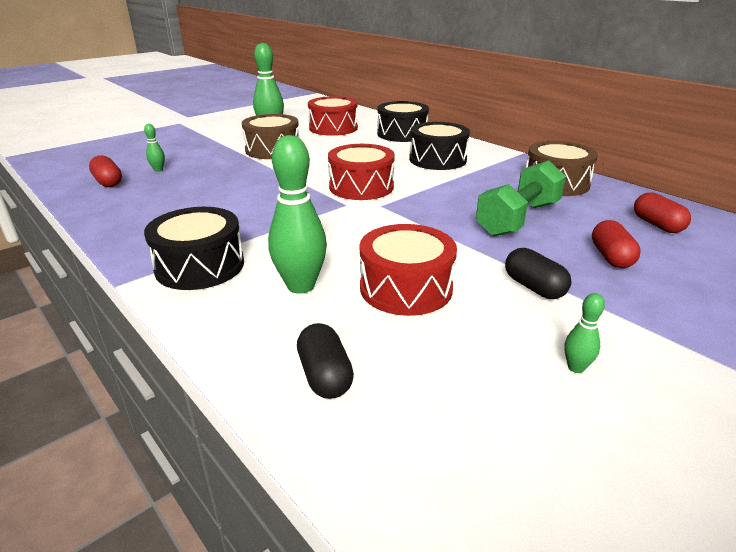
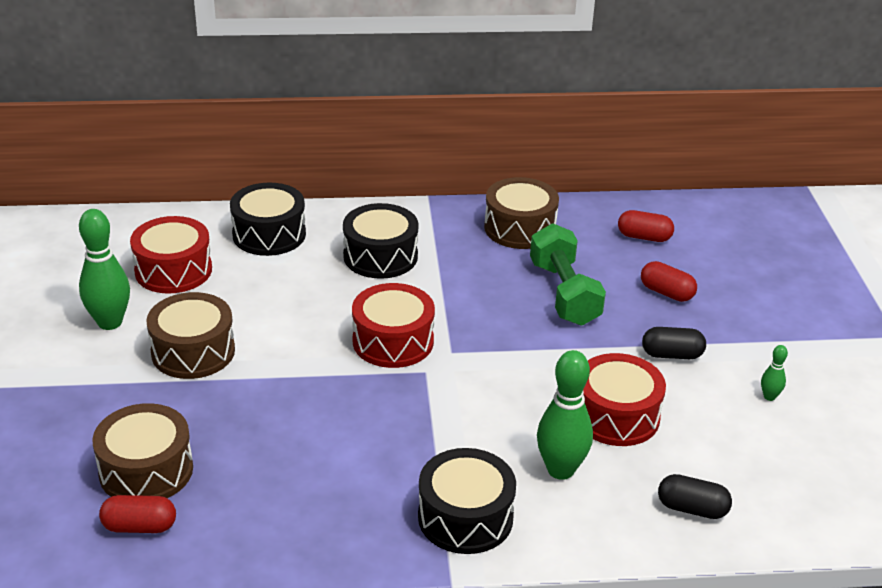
camera: 55 degrees left, 5 degrees up
green bowling pin [144,124,165,172] -> brown drum [92,403,193,498]

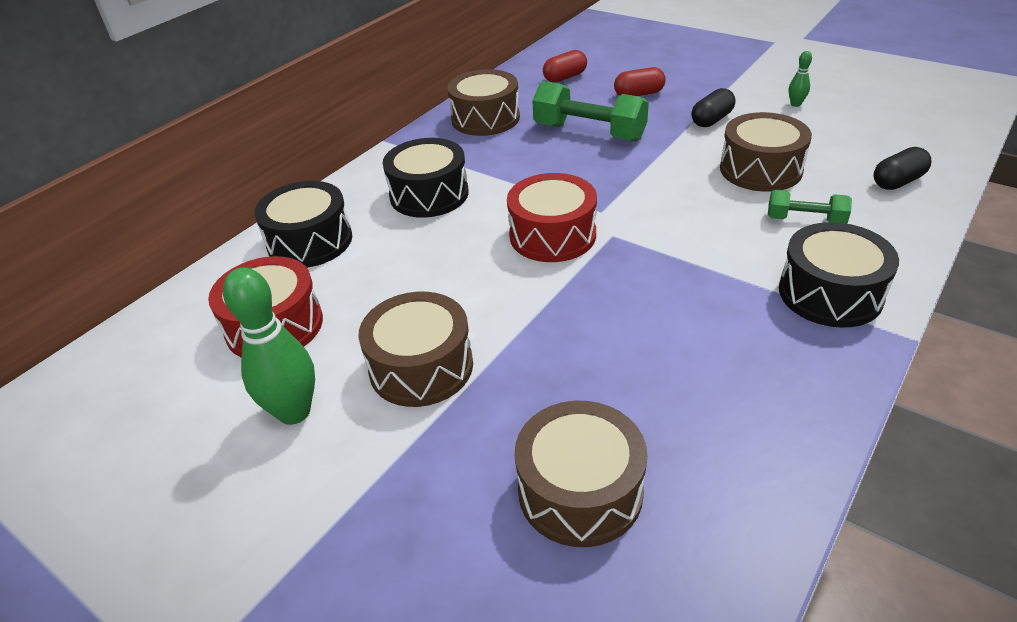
camera: 45 degrees left, 5 degrees up
red capsule [99,495,176,533] -> none
green bowling pin [537,350,593,480] -> green dumbbell [768,189,852,224]
red drum [583,353,666,446] -> brown drum [720,112,812,192]

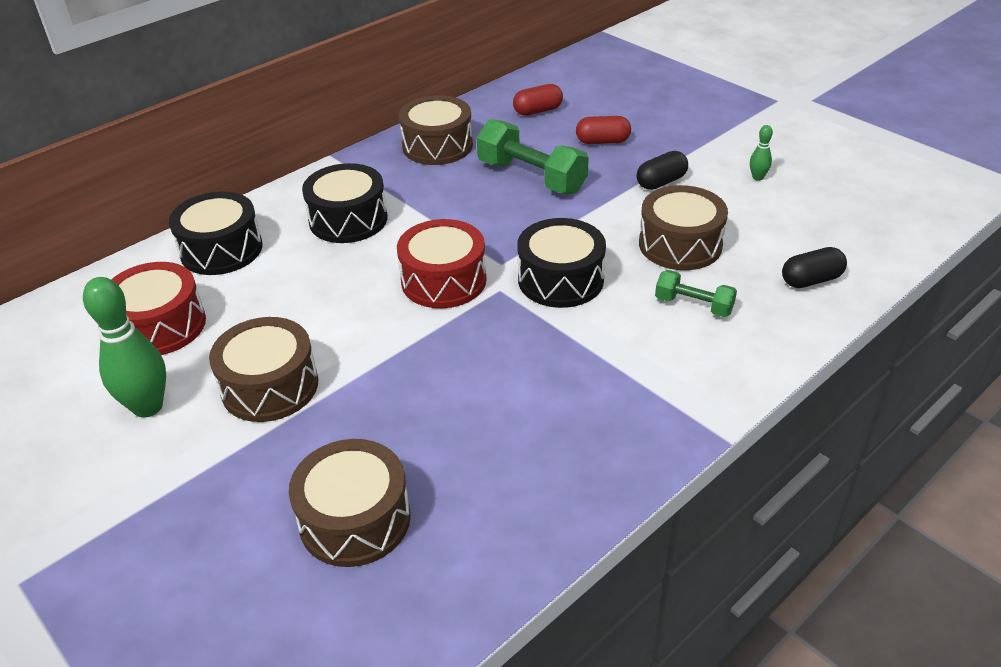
camera: 10 degrees right, 0 degrees up
black drum [779,222,899,328] -> black drum moved to [517,218,606,308]

